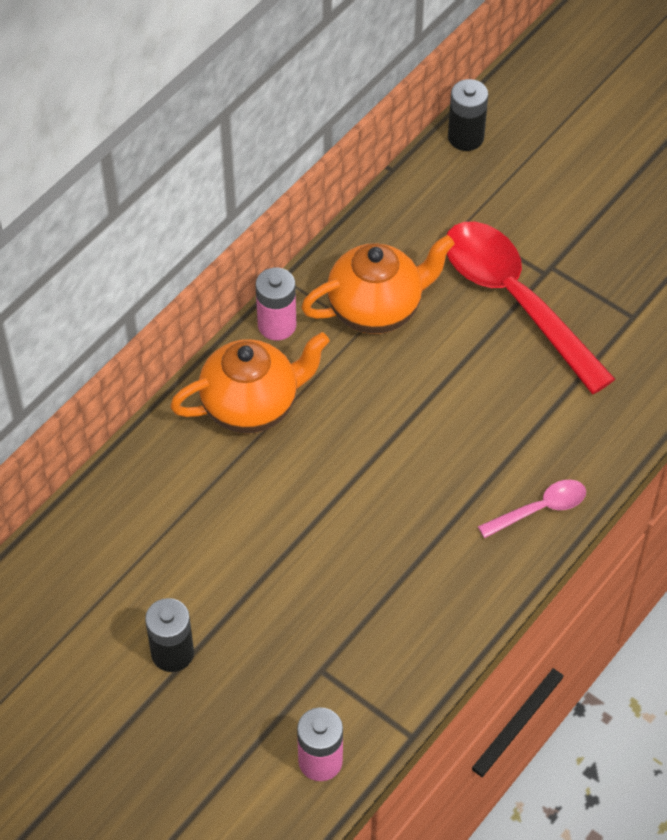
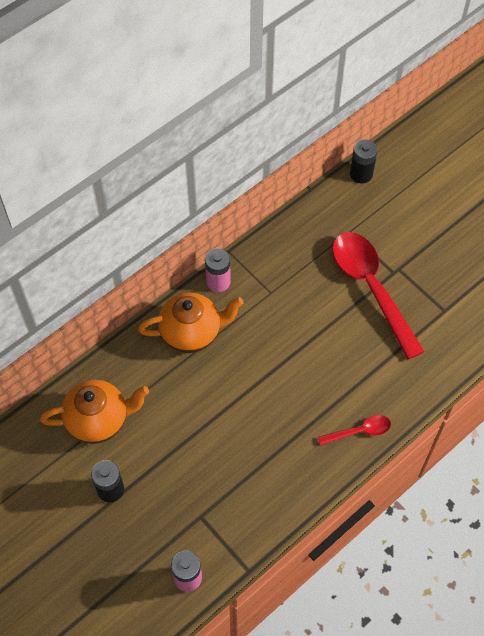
camera: 10 degrees right, 5 degrees up
orange teapot [301,235,455,334] -> orange teapot moved to [40,380,149,444]
pink spoon [478,480,586,538] -> red spoon [318,415,391,446]

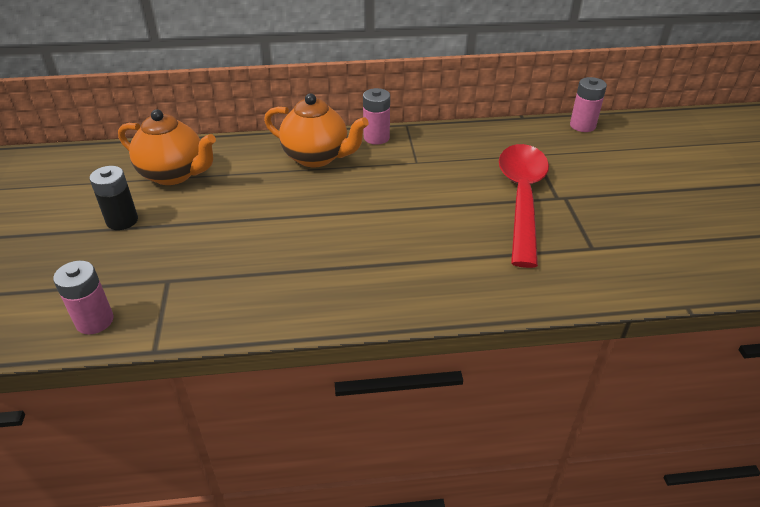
camera: 35 degrees right, 20 degrees down
red spoon [318,415,391,446] -> none
black battery [350,139,378,184] -> pink battery [570,77,607,132]

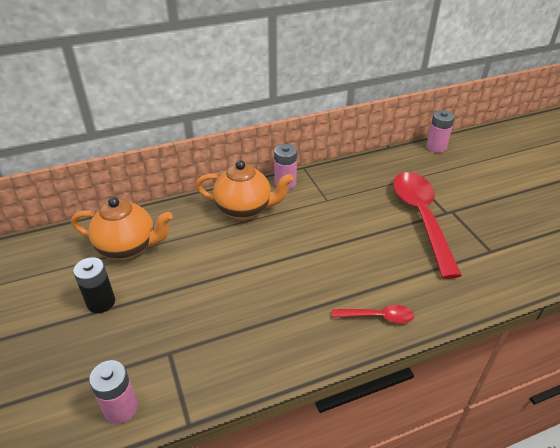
camera: 15 degrees left, 0 degrees up
none -> red spoon [332,305,414,324]

